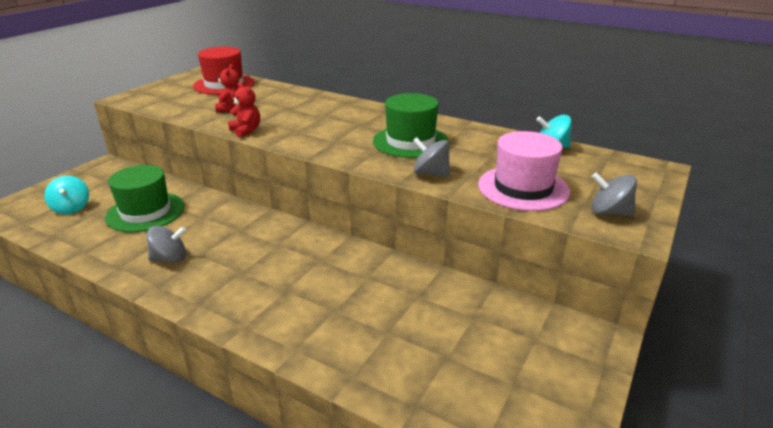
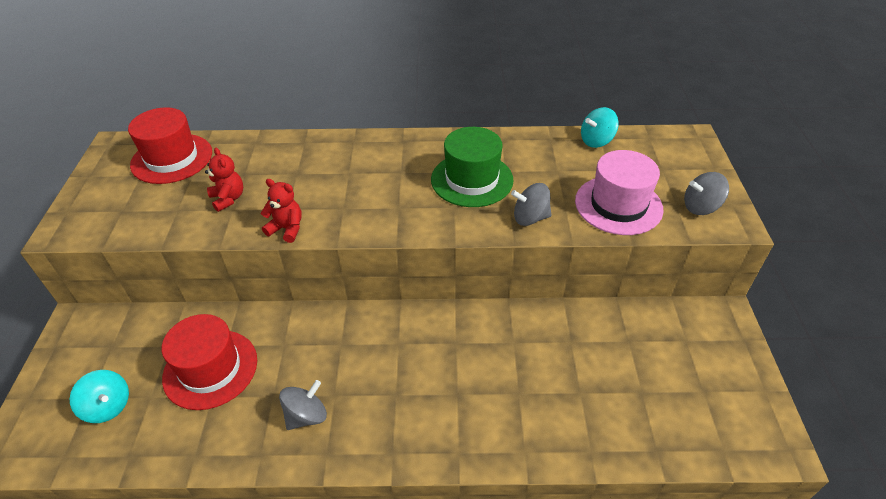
camera: 30 degrees left, 15 degrees up
green hat [105,165,185,232] -> red hat [162,314,257,410]

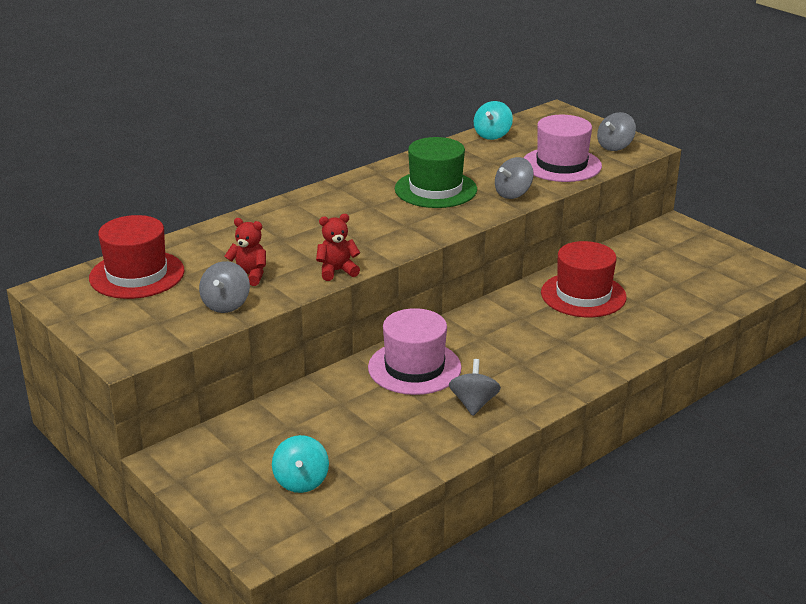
camera: 40 degrees left, 15 degrees down
turquoise spinning top [70,370,129,423] -> turquoise spinning top turned 90 degrees clockwise [272,435,329,493]
red hat [162,314,257,410] -> red hat moved to [541,241,627,317]
none -> grey spinning top [199,261,250,313]
none -> pink hat [368,308,462,395]

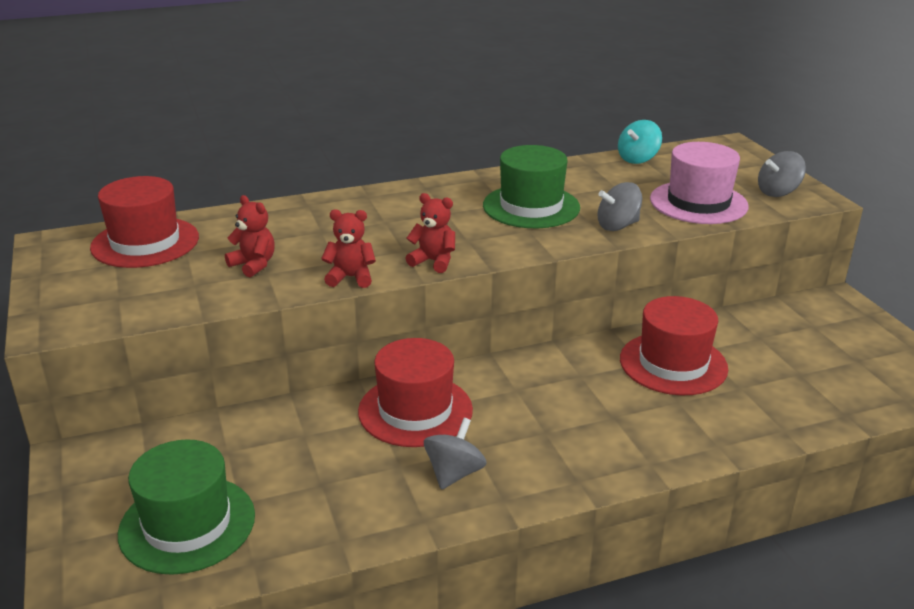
camera: 20 degrees right, 0 degrees up
grey spinning top [199,261,250,313] -> none
turquoise spinning top [272,435,329,493] -> green hat [118,439,255,575]
pink hat [368,308,462,395] -> red hat [358,338,473,447]
none -> red teddy bear [406,193,455,273]

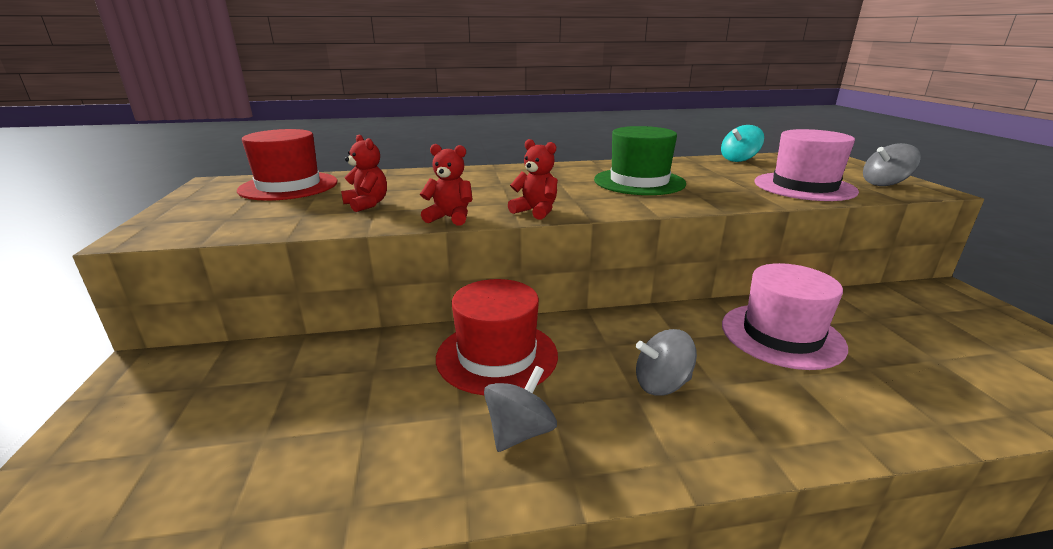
camera: 10 degrees right, 5 degrees down
green hat [118,439,255,575] -> none
grey spinning top [597,182,642,231] -> grey spinning top moved to [636,329,697,396]
red hat [620,296,728,395] -> pink hat [722,263,848,370]

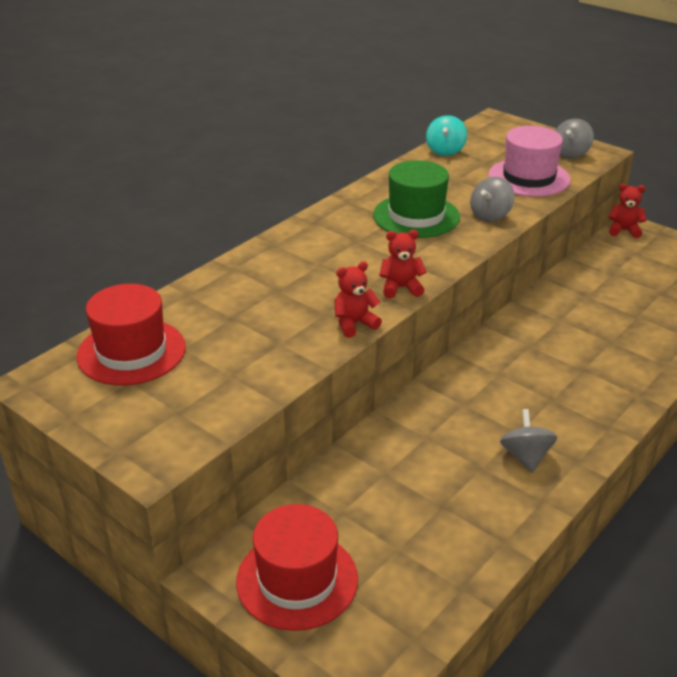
camera: 40 degrees left, 10 degrees up
red teddy bear [341,135,387,212] -> red teddy bear moved to [608,184,647,238]
red hat [436,279,558,395] -> red hat moved to [236,504,358,631]
grey spinning top [636,329,697,396] -> grey spinning top moved to [470,177,515,222]
pink hat [722,263,848,370] -> none

